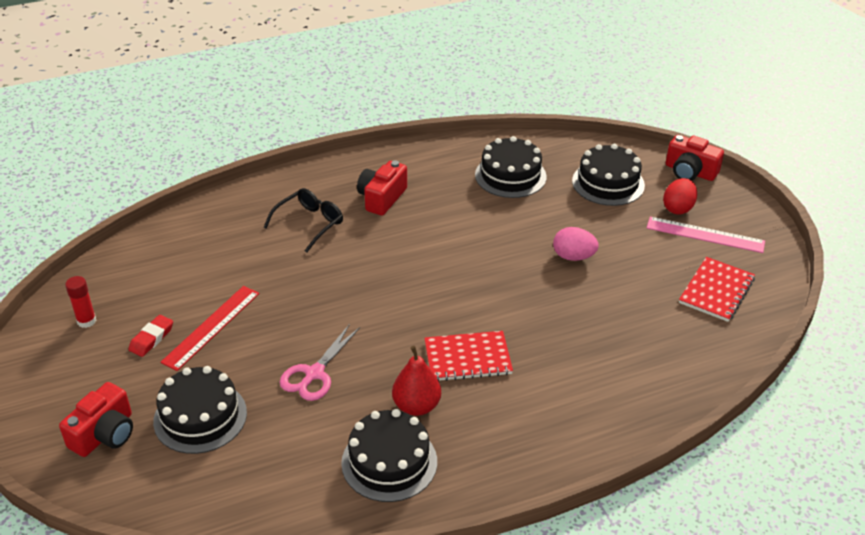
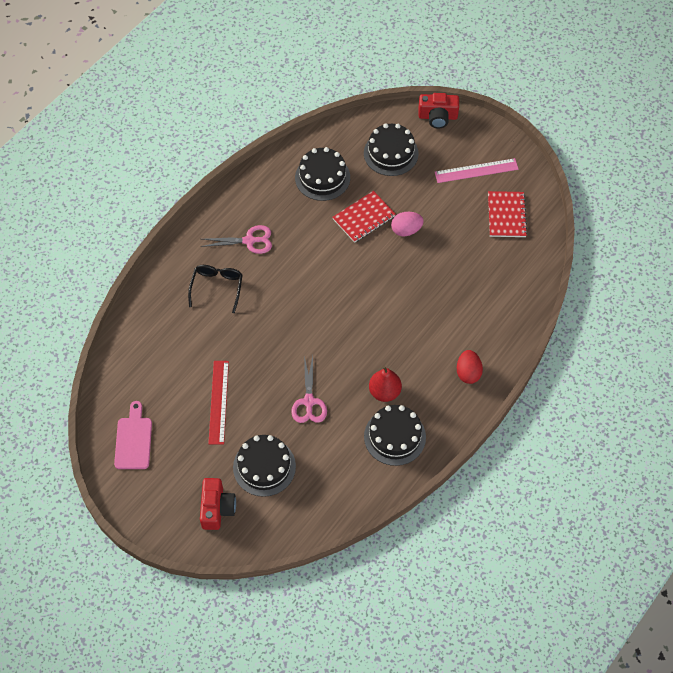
camera: 30 degrees left, 20 degrees up
red glue stick [65,276,97,328] -> pink cutting board [114,401,152,469]
red eraser [128,315,173,357] -> none
red camera [357,160,407,216] -> pink scissors [201,225,272,254]
red notebook [424,331,513,381] -> red notebook moved to [332,191,396,243]
red egg [663,178,697,215] -> red egg moved to [457,350,483,384]

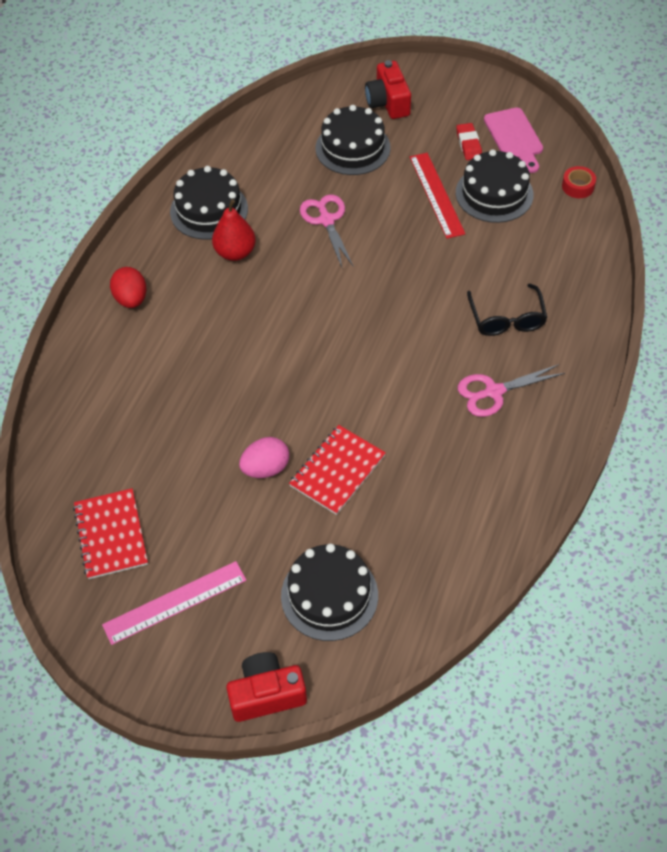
camera: 165 degrees right, 5 degrees down
black cake [295,147,350,201] -> black cake moved to [456,149,534,223]
none -> red eraser [456,123,482,160]
none -> red tape [562,166,596,198]

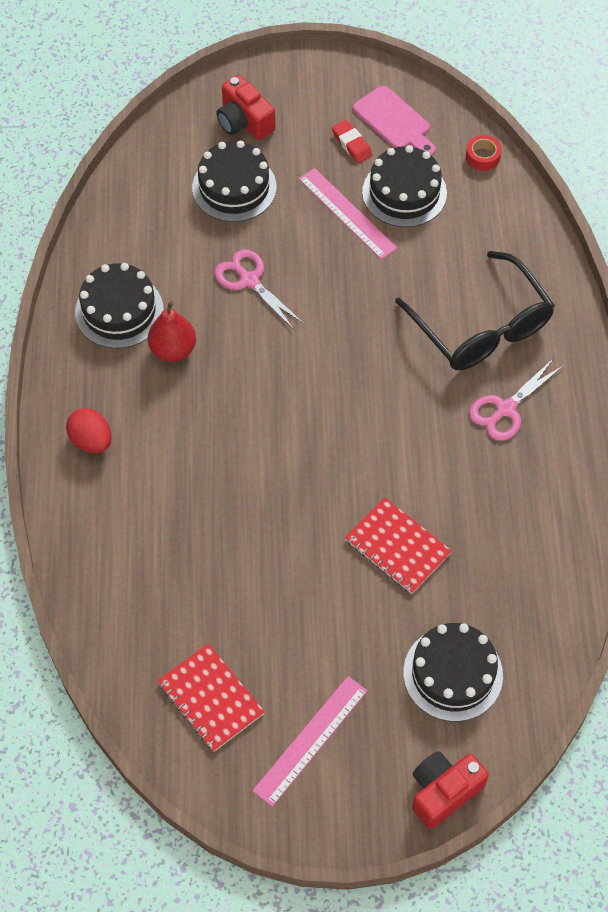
camera: 25 degrees left, 5 degrees up
pink egg [239,437,289,478] -> none
red notebook [289,425,386,515] -> red notebook turned 60 degrees counterclockwise [345,497,452,594]
red ruler [410,153,465,239] -> pink ruler [299,168,397,260]
black glasses [467,284,547,336] -> black glasses [395,251,555,370], size x1.68

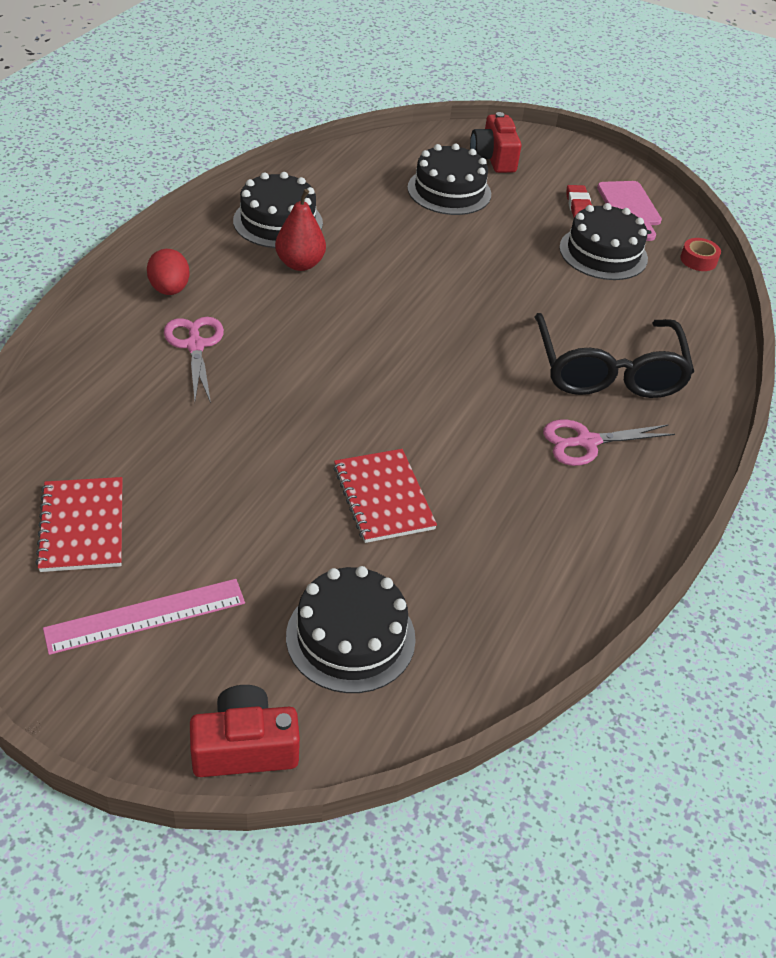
camera: 25 degrees right, 15 degrees down
pink scissors [215,249,304,330] -> pink scissors moved to [164,317,224,403]
pink ruler [299,168,397,260] -> none

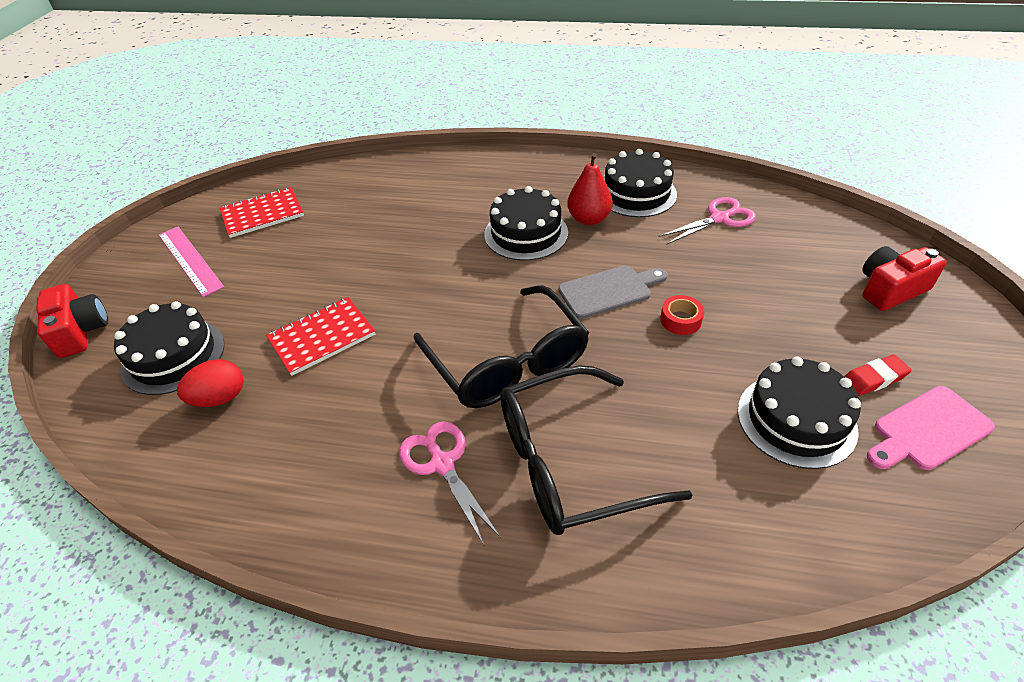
camera: 80 degrees right, 0 degrees up
red egg [147,249,190,295] -> red egg moved to [177,359,244,407]
pink scissors [164,317,224,403] -> pink scissors moved to [659,197,756,245]
black cake [407,144,491,215] -> black cake moved to [484,186,568,261]
red tape [680,238,721,271] -> red tape moved to [660,295,704,335]
none -> black glasses [413,285,590,408]
none -> grey cutting board [558,265,667,319]

